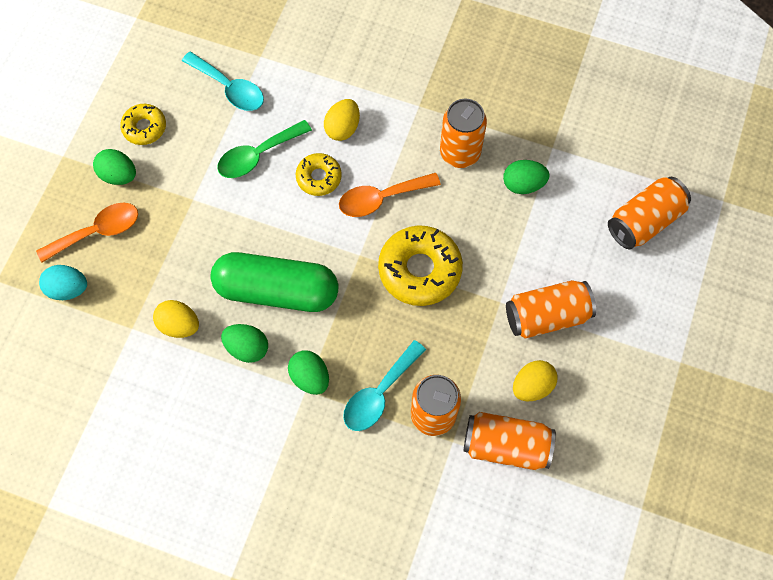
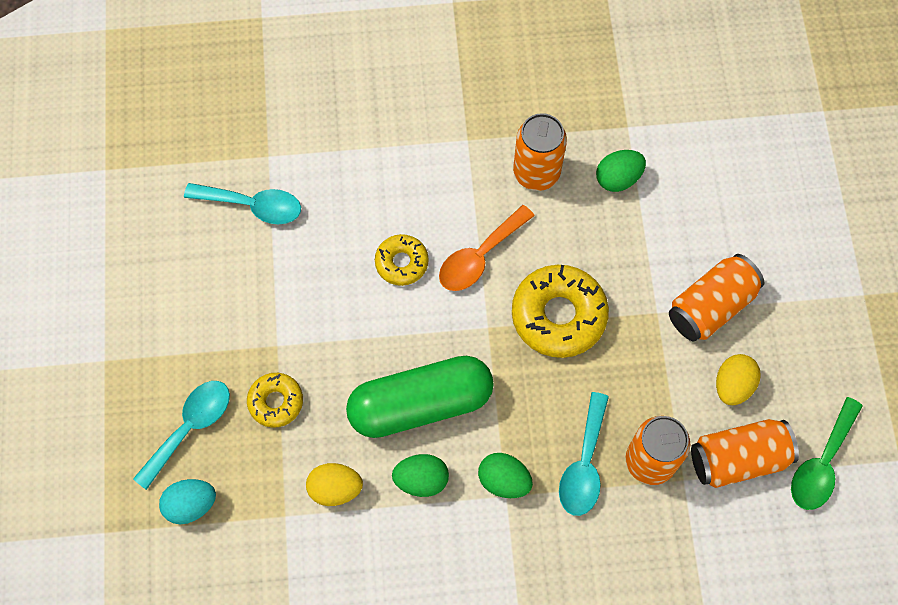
camera: 25 degrees left, 0 degrees up
orange spoon [36,202,138,262] -> turquoise spoon [133,381,230,490]
green egg [93,149,136,185] -> none
yellow donut [120,104,166,145] -> yellow donut moved to [247,373,303,428]
green spoon [217,120,312,178] -> green spoon moved to [791,397,863,510]
yellow egg [324,99,360,141] -> none
orange can [608,177,691,249] -> none

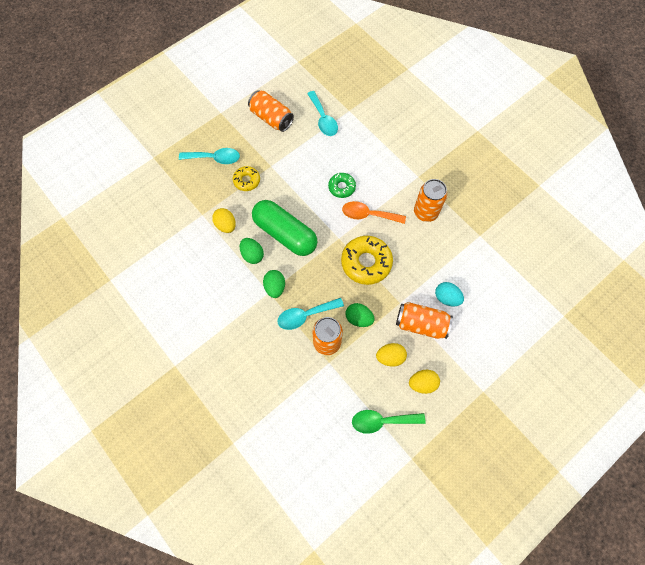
camera: 55 degrees right, 0 degrees up
turquoise egg [159,479,216,524] -> turquoise egg moved to [435,282,464,306]
yellow donut [375,234,429,286] -> green donut [328,173,356,198]
green egg [596,150,646,192] -> green egg moved to [346,303,375,327]
orange can [691,419,799,488] -> orange can moved to [248,90,294,132]
none -> yellow egg [409,370,440,394]

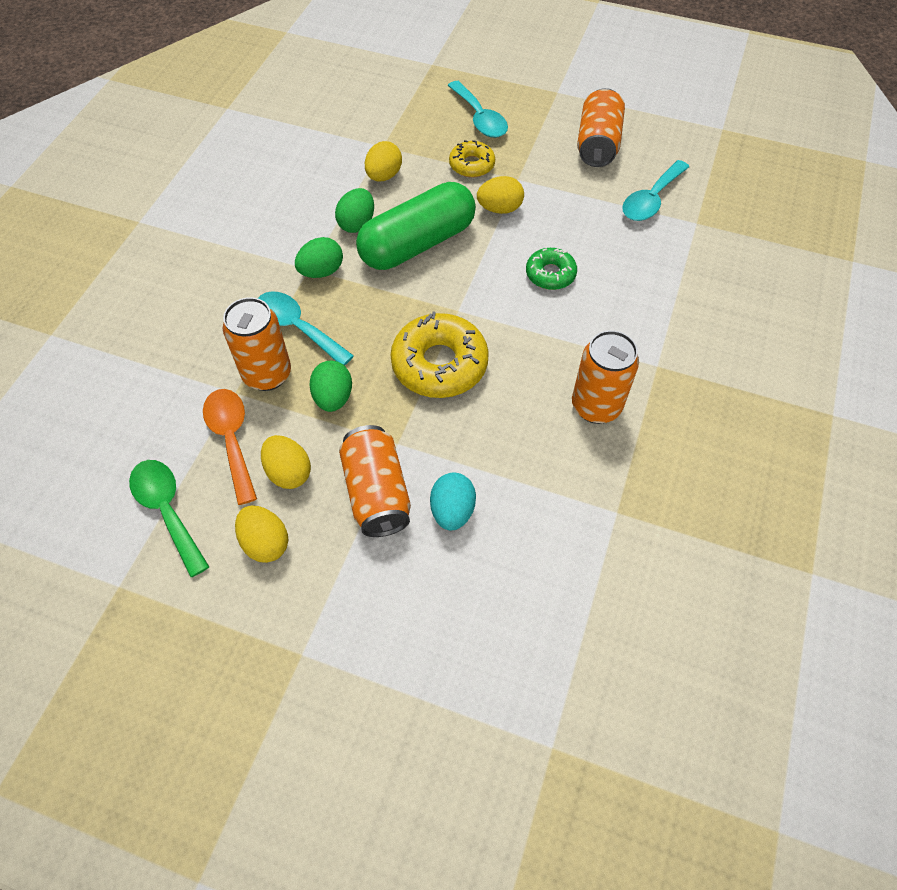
camera: 60 degrees right, 10 degrees down
green capsule [252,200,317,256] -> green capsule turned 45 degrees clockwise [356,182,476,270]
orange spoon [342,201,406,224] -> orange spoon moved to [203,389,257,505]
none -> yellow egg [477,176,524,214]

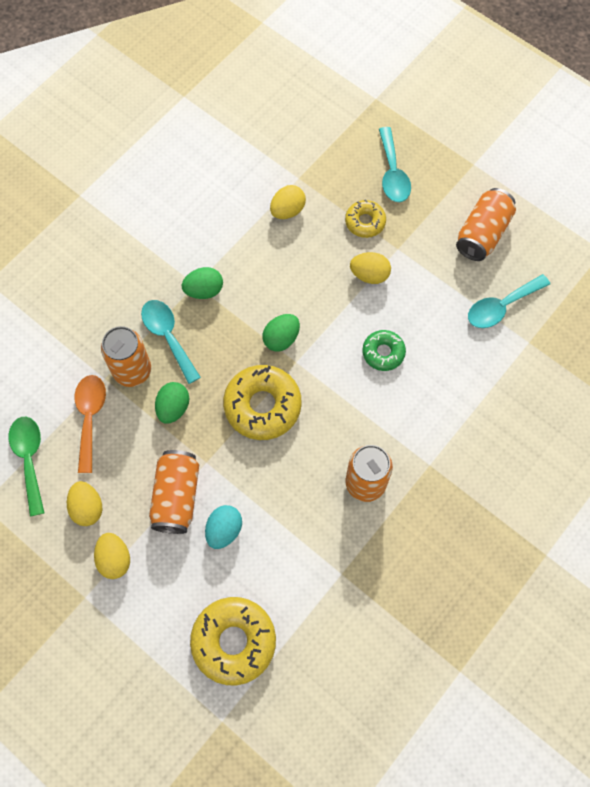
camera: 20 degrees right, 10 degrees up
yellow egg [261,435,311,489] -> yellow egg moved to [94,533,130,579]
green egg [335,188,374,233] -> green egg moved to [262,314,300,351]
green capsule [356,182,476,270] -> none
none -> yellow donut [190,597,276,685]

